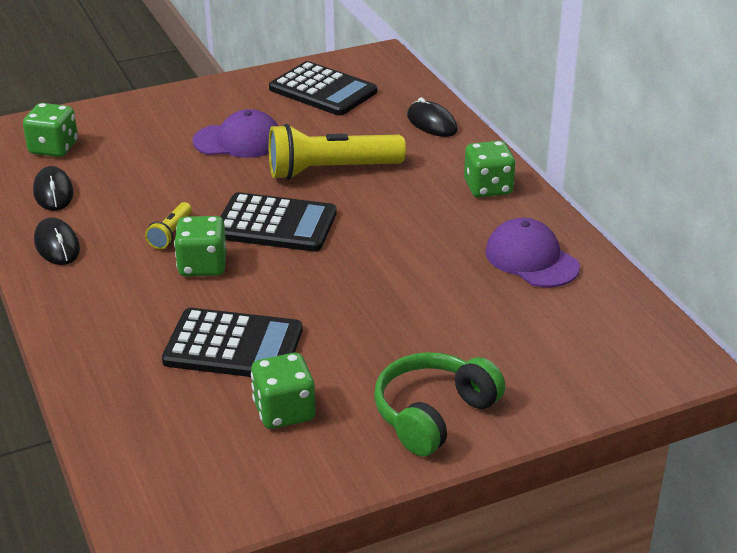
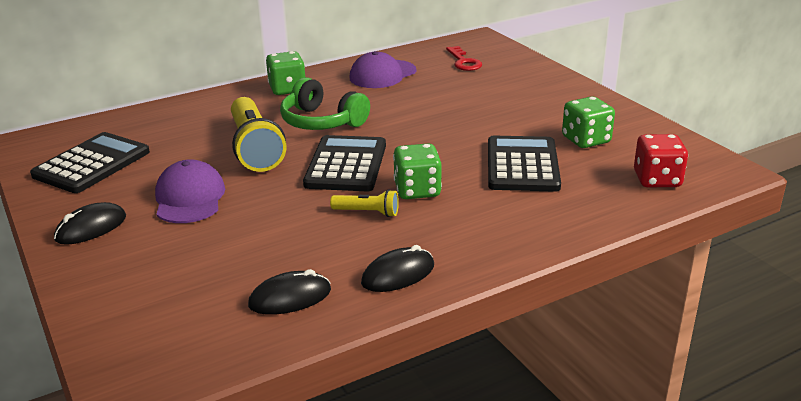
camera: 95 degrees left, 5 degrees down
green dice [23,103,78,157] -> none
green headphones [374,352,505,456] -> green headphones moved to [280,77,370,130]
black mouse [407,97,458,137] -> black mouse moved to [54,202,126,245]
none -> red key [446,46,482,71]
none -> red dice [634,134,688,187]

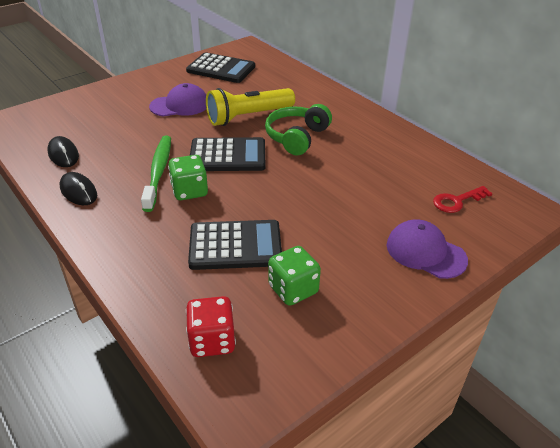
camera: 80 degrees right, 10 degrees up
black mouse [54,202,126,245] -> none
green dice [266,51,305,95] -> none
yellow flashlight [330,189,399,217] -> green toothbrush [141,136,171,212]
purple cap [349,51,417,88] -> purple cap moved to [387,219,468,279]

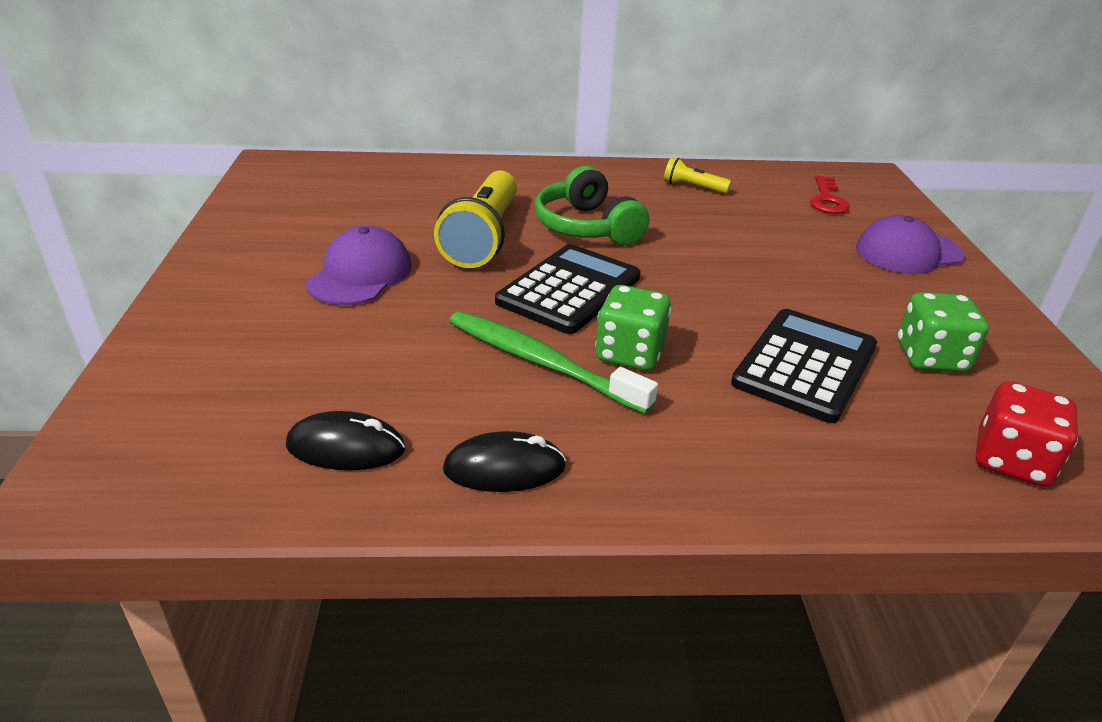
camera: 55 degrees left, 5 degrees down
black calculator [186,52,255,83] -> none
none -> yellow flashlight [664,157,731,194]

